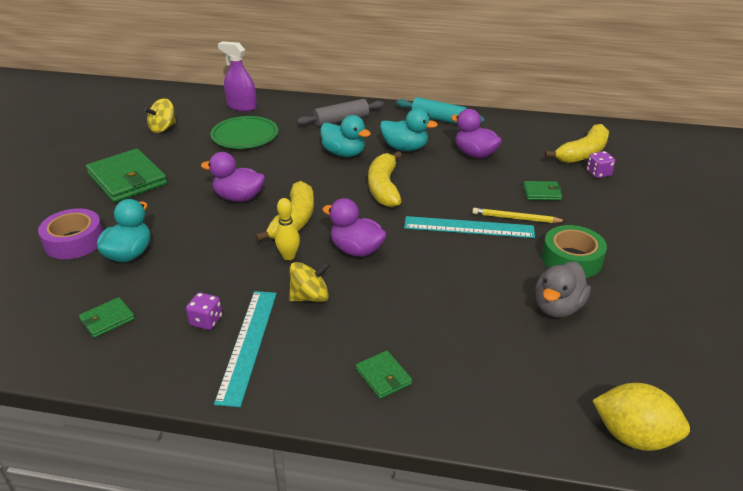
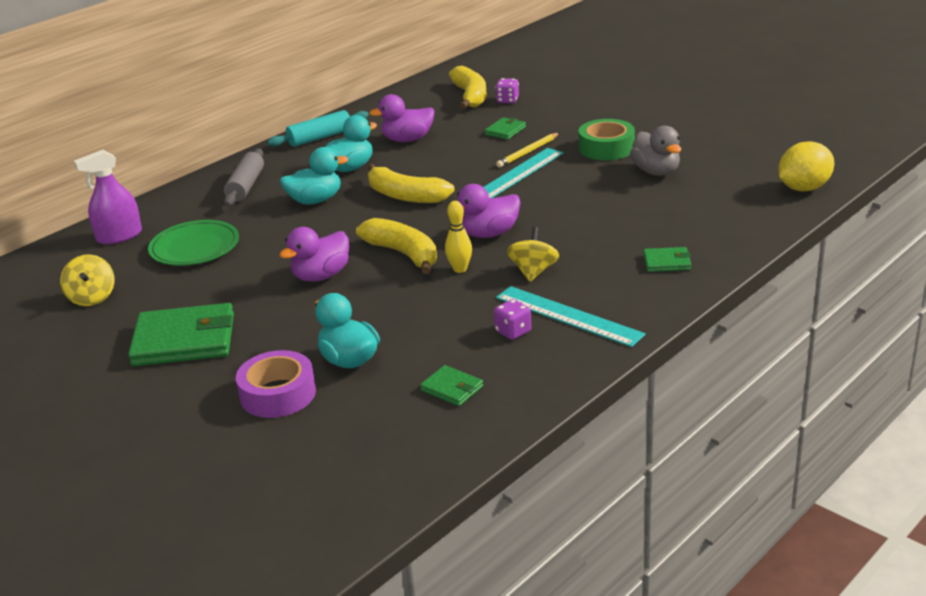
camera: 55 degrees left, 5 degrees down
green wallet [79,297,135,338] -> green wallet turned 45 degrees counterclockwise [420,365,483,406]

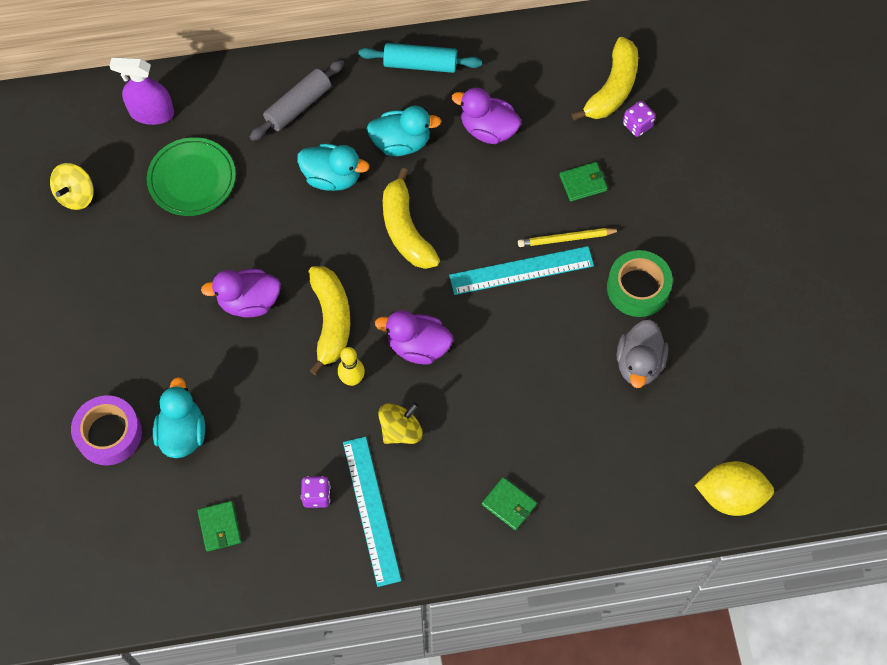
camera: 35 degrees right, 35 degrees up
green wallet [128,303,234,366] -> none

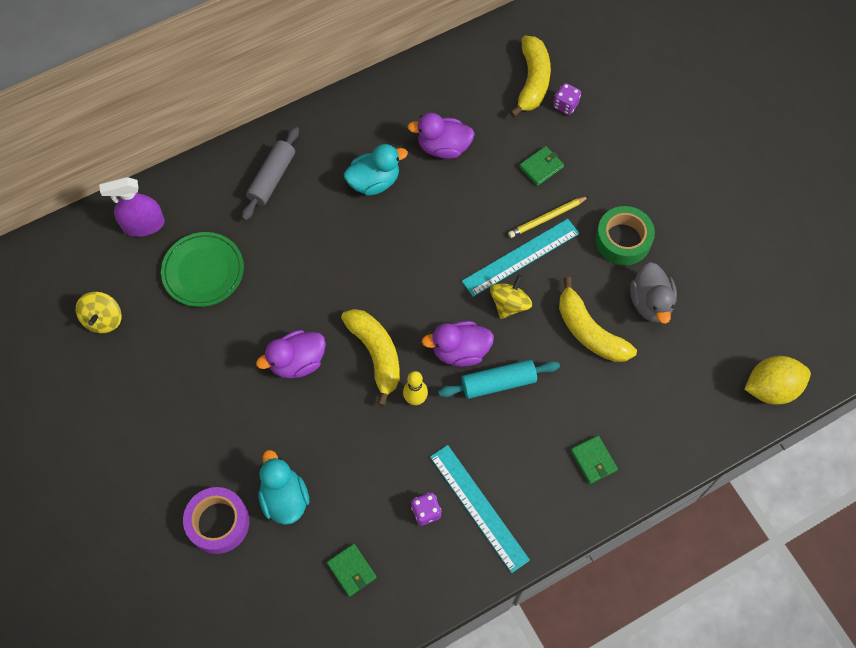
camera: 20 degrees left, 0 degrees up
turquoise duck [297,144,369,191] -> none
turquoise rolling pin [359,43,482,73] -> turquoise rolling pin moved to [438,360,560,399]
yellow spinning top [378,402,423,444] -> yellow spinning top moved to [490,275,532,319]
yellow banana [383,168,440,269] -> yellow banana moved to [559,277,637,362]
green wallet [482,477,537,530] -> green wallet turned 45 degrees clockwise [571,436,618,484]

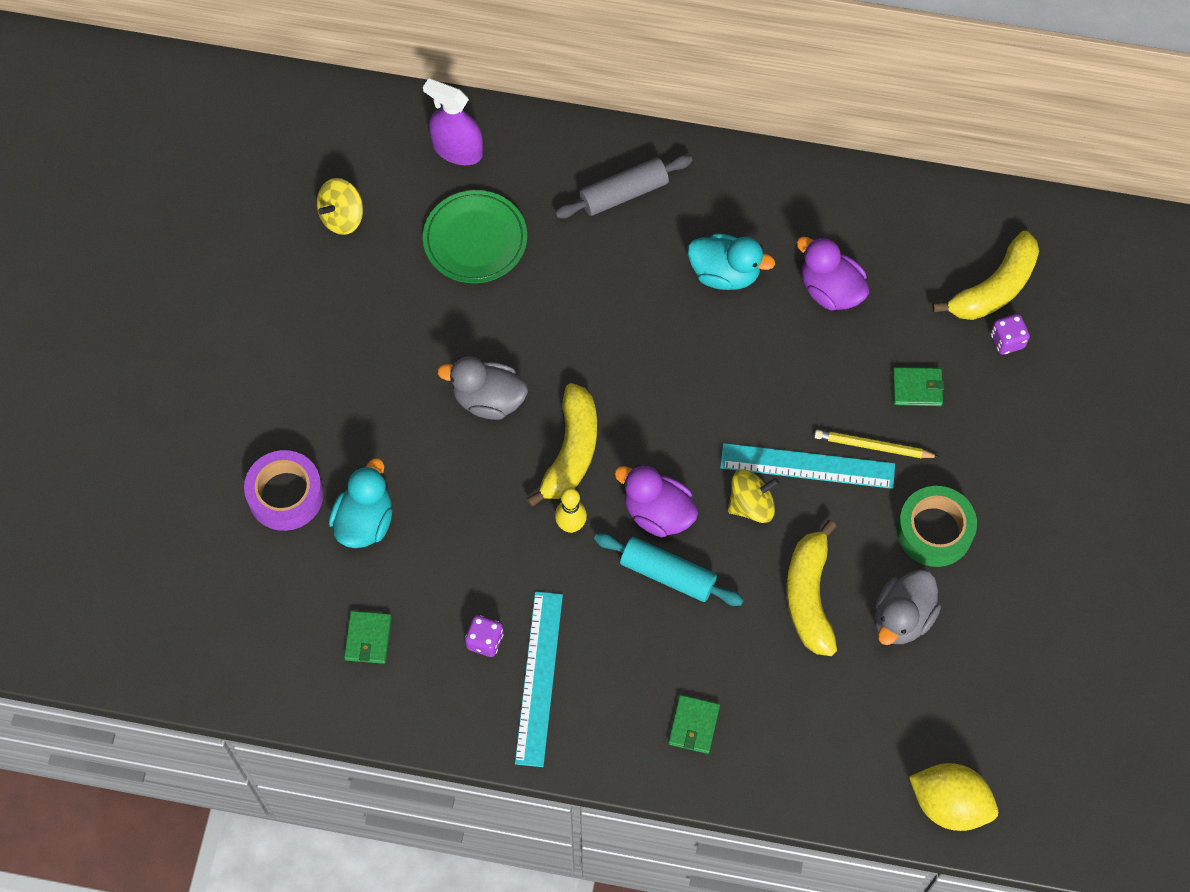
camera: 40 degrees right, 0 degrees up
purple duck [256,330,326,378] -> grey duck [437,356,528,420]

